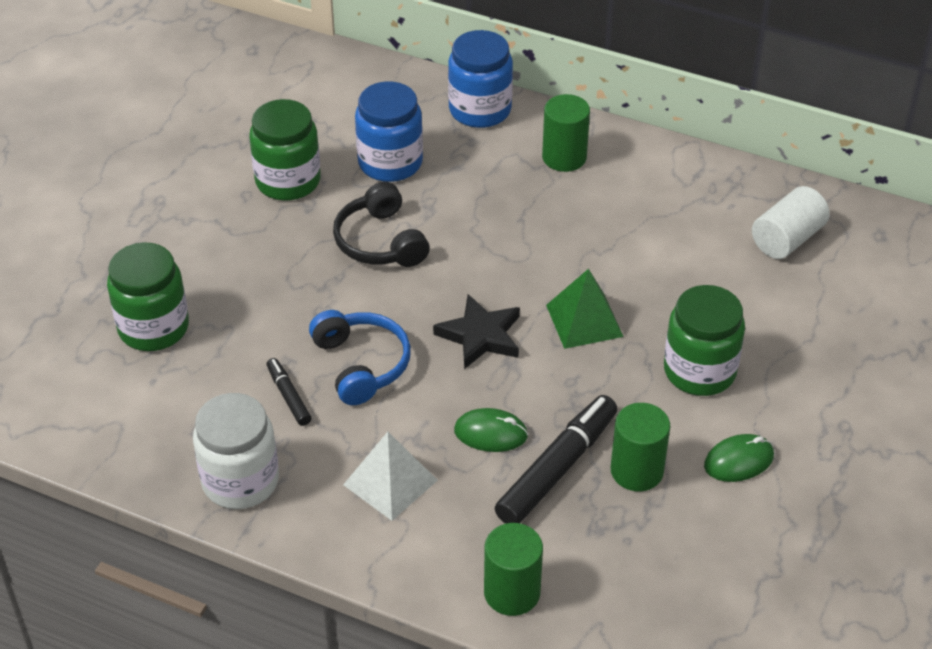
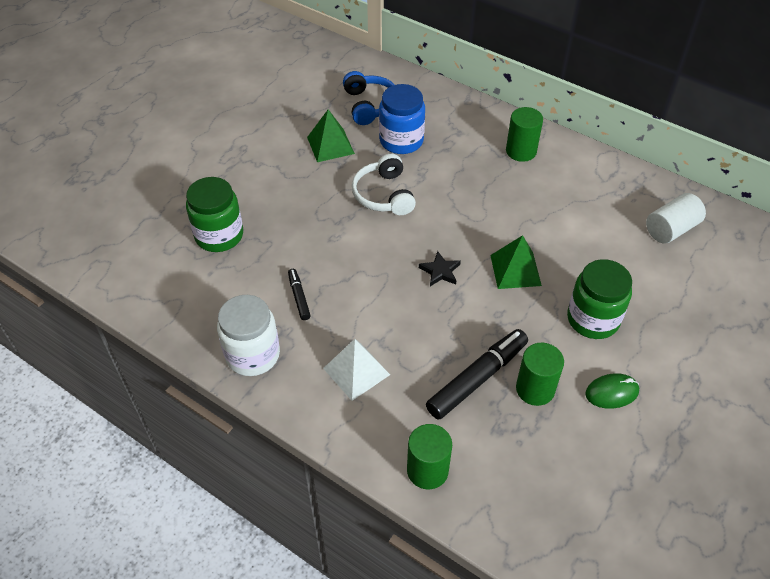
camera: 10 degrees right, 5 degrees up
green jar [249,99,321,201] -> green pyramid [307,109,355,162]
blue headphones [309,310,411,405] -> blue headphones moved to [343,71,395,125]
black headphones [333,182,430,267] -> white headphones [352,154,416,215]
black star [433,294,520,369] -> black star [419,251,461,286], size x0.66
blue jar [448,30,513,128] -> none
green mouse [454,408,528,452] -> none

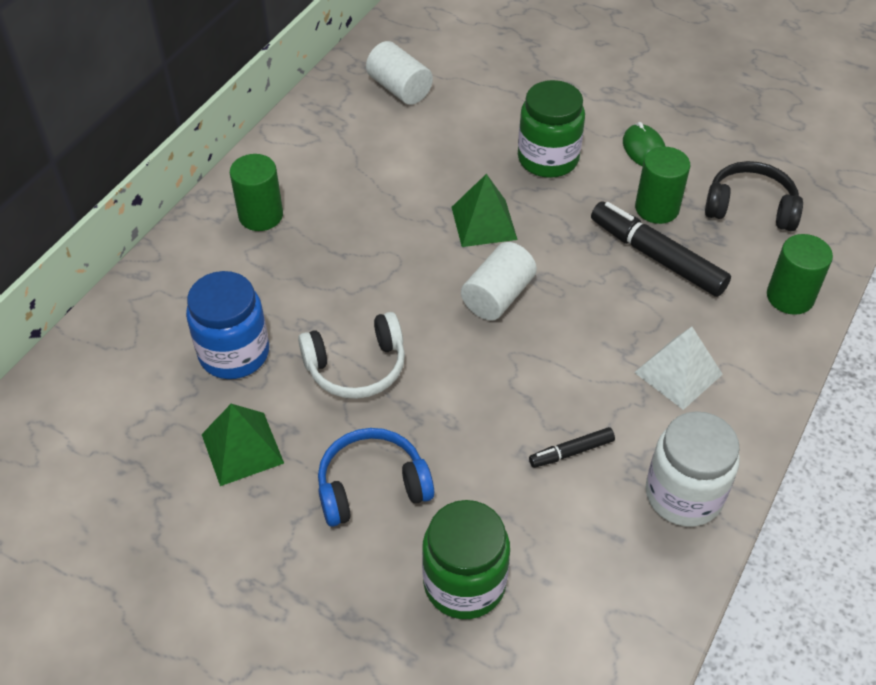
camera: 95 degrees left, 0 degrees up
blue headphones [343,71,395,125] -> blue headphones moved to [318,428,434,527]
black star [419,251,461,286] -> white cylinder [461,242,537,321]
none -> black headphones [705,161,803,231]

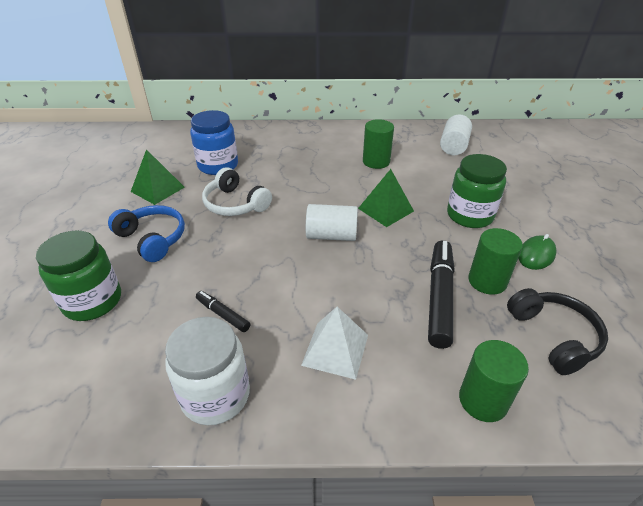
camera: 60 degrees right, 10 degrees down
green cylinder [230,154,283,231] -> green cylinder moved to [363,119,394,169]

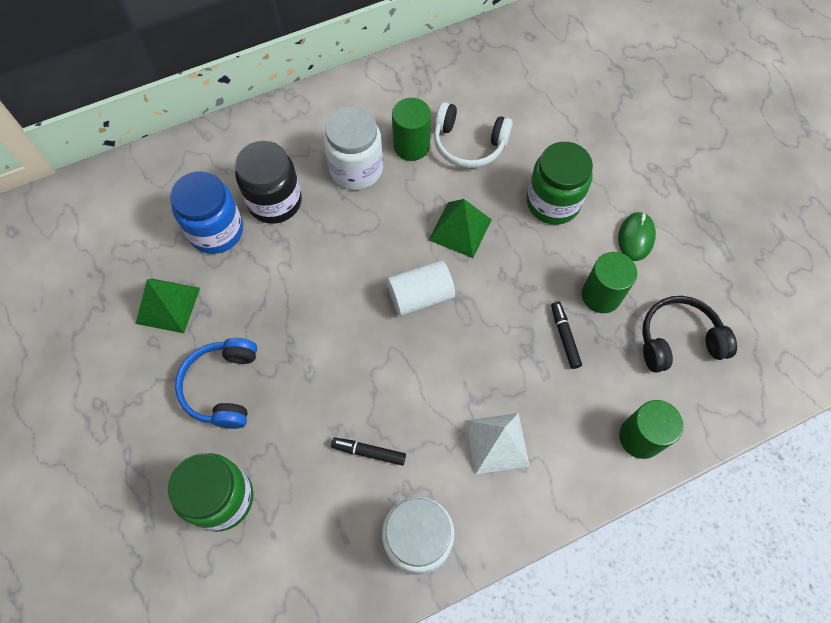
camera: 25 degrees left, 25 degrees up
blue headphones [108,205,185,262] -> blue headphones turned 105 degrees counterclockwise [175,338,257,429]
white headphones [202,167,272,216] -> white headphones moved to [434,102,513,168]
black marker [428,240,454,349] -> black marker [551,301,582,369], size x0.51
white cylinder [440,114,472,155] -> none
black headphones [507,288,608,375] -> black headphones turned 60 degrees counterclockwise [642,296,737,373]
none -> black jar [235,140,302,224]
none -> white jar [324,107,383,190]

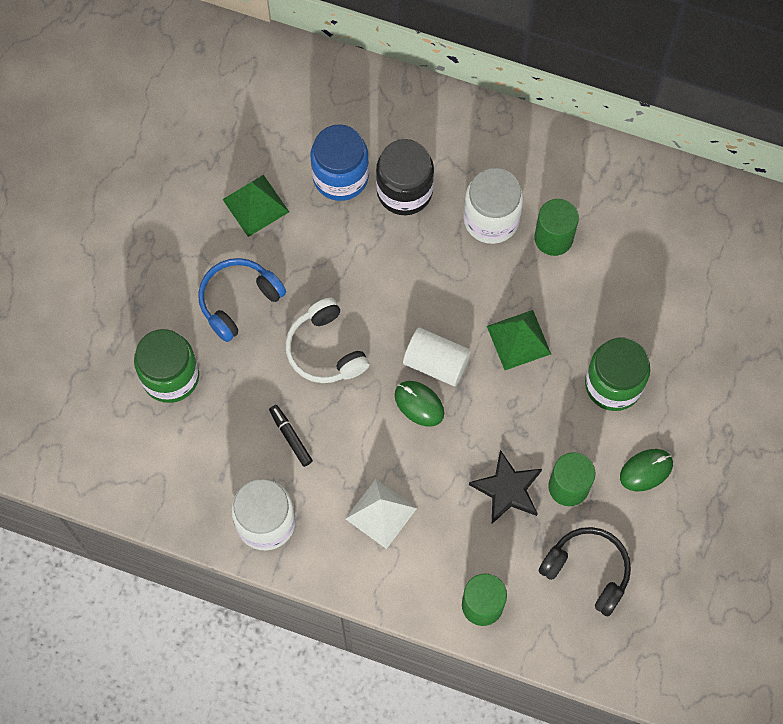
camera: 45 degrees right, 5 degrees up
white headphones [434,102,513,168] -> white headphones moved to [285,298,370,383]
black marker [551,301,582,369] -> black star [469,450,542,524]
none -> green mouse [395,381,444,427]

